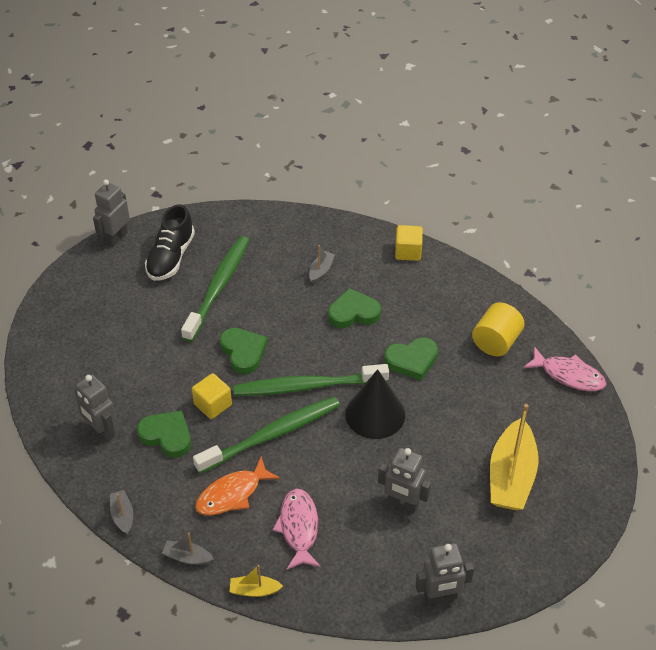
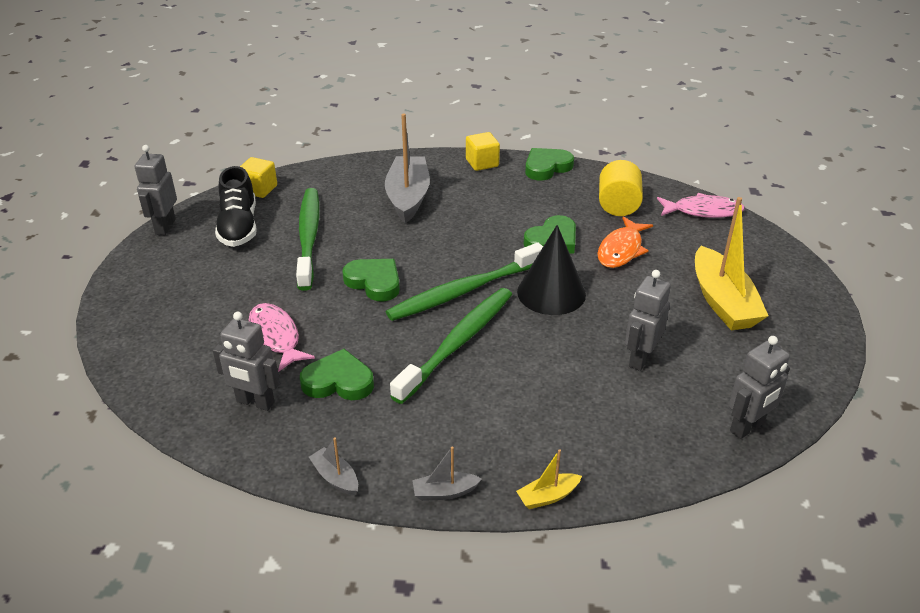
camera: 25 degrees left, 10 degrees down
yellow cube [192,373,232,419] -> yellow cube moved to [240,157,277,198]
orange fish [195,456,280,516] -> orange fish moved to [597,216,653,268]
pink fish [273,488,321,570] -> pink fish moved to [249,303,315,372]
grey boat [309,245,335,283] -> grey boat [385,114,430,223], size x2.19
green heart [328,288,381,328] -> green heart moved to [525,148,574,180]
grey robot [378,448,431,513] -> grey robot turned 120 degrees clockwise [625,270,671,371]

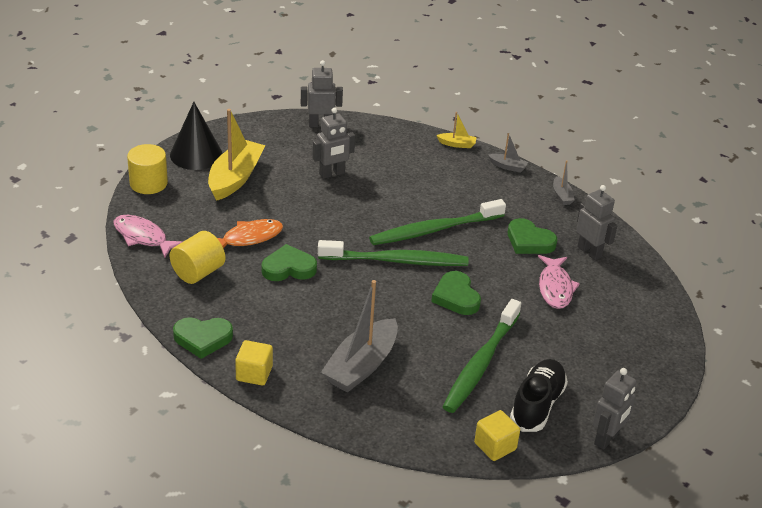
camera: 150 degrees left, 0 degrees up
black cone [517,225,586,315] -> black cone moved to [170,102,222,170]
none -> yellow cylinder [127,144,168,194]

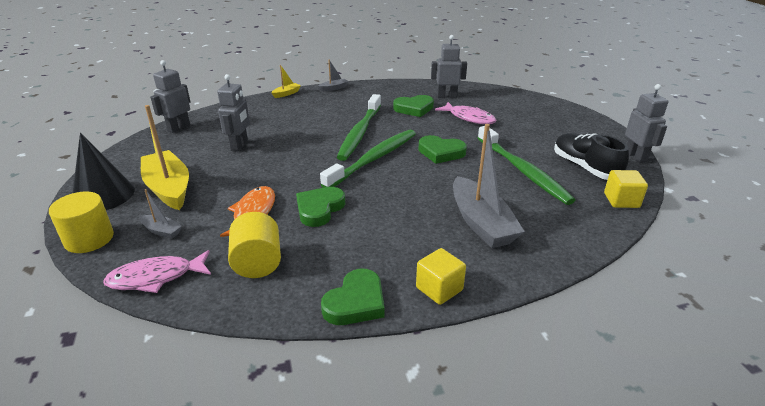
camera: 50 degrees left, 5 degrees down
grey boat [553,160,575,205] -> grey boat moved to [140,189,182,239]

